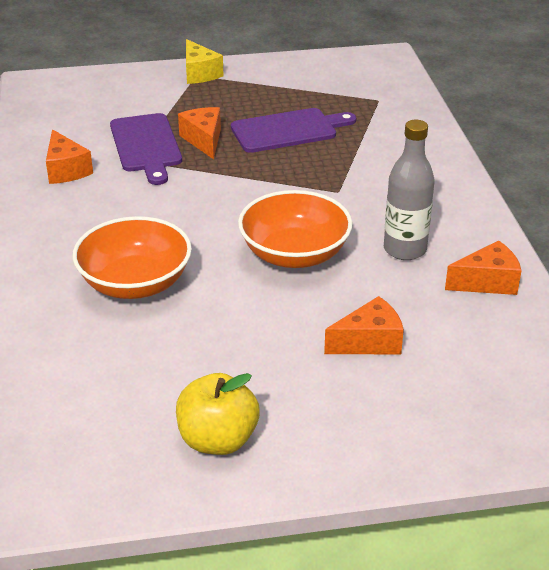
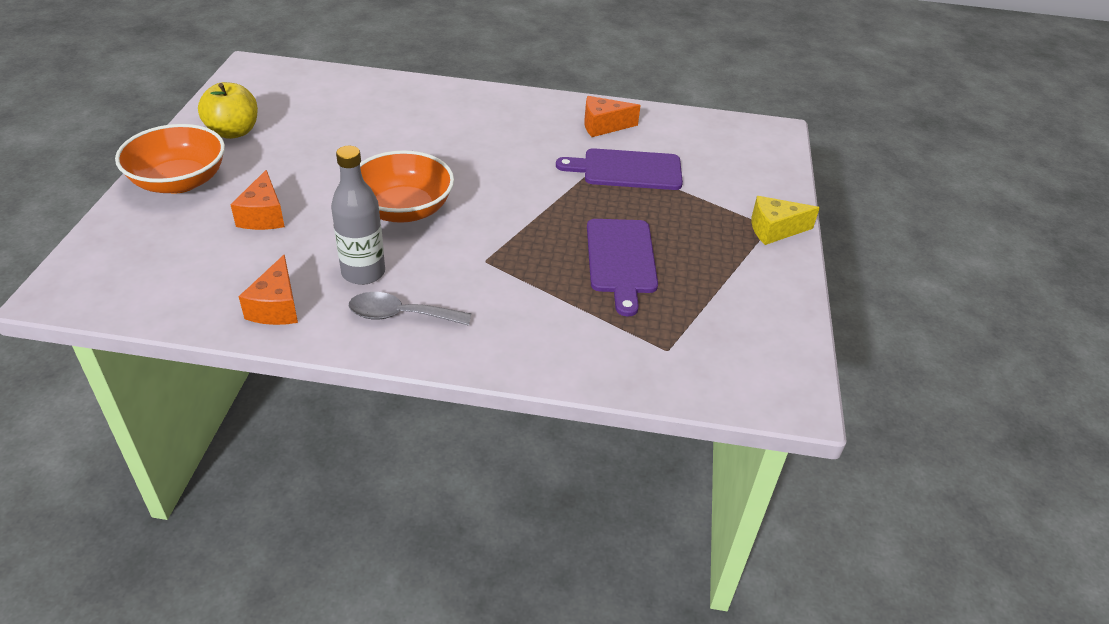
camera: 105 degrees right, 5 degrees up
orange bowl [73,216,192,299] -> orange bowl moved to [115,124,225,194]
orange cheese [178,107,221,159] -> none
none -> grey spoon [349,292,471,326]

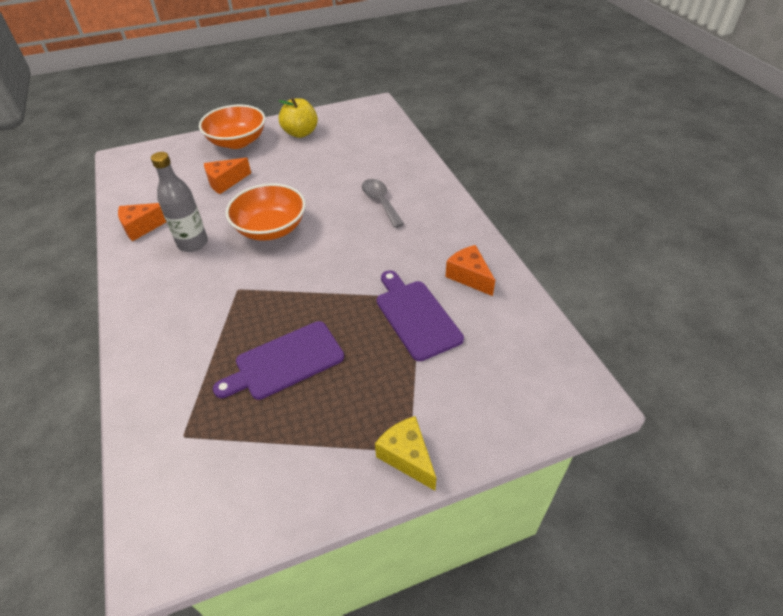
camera: 65 degrees right, 5 degrees up
grey spoon [349,292,471,326] -> grey spoon moved to [362,179,404,228]

